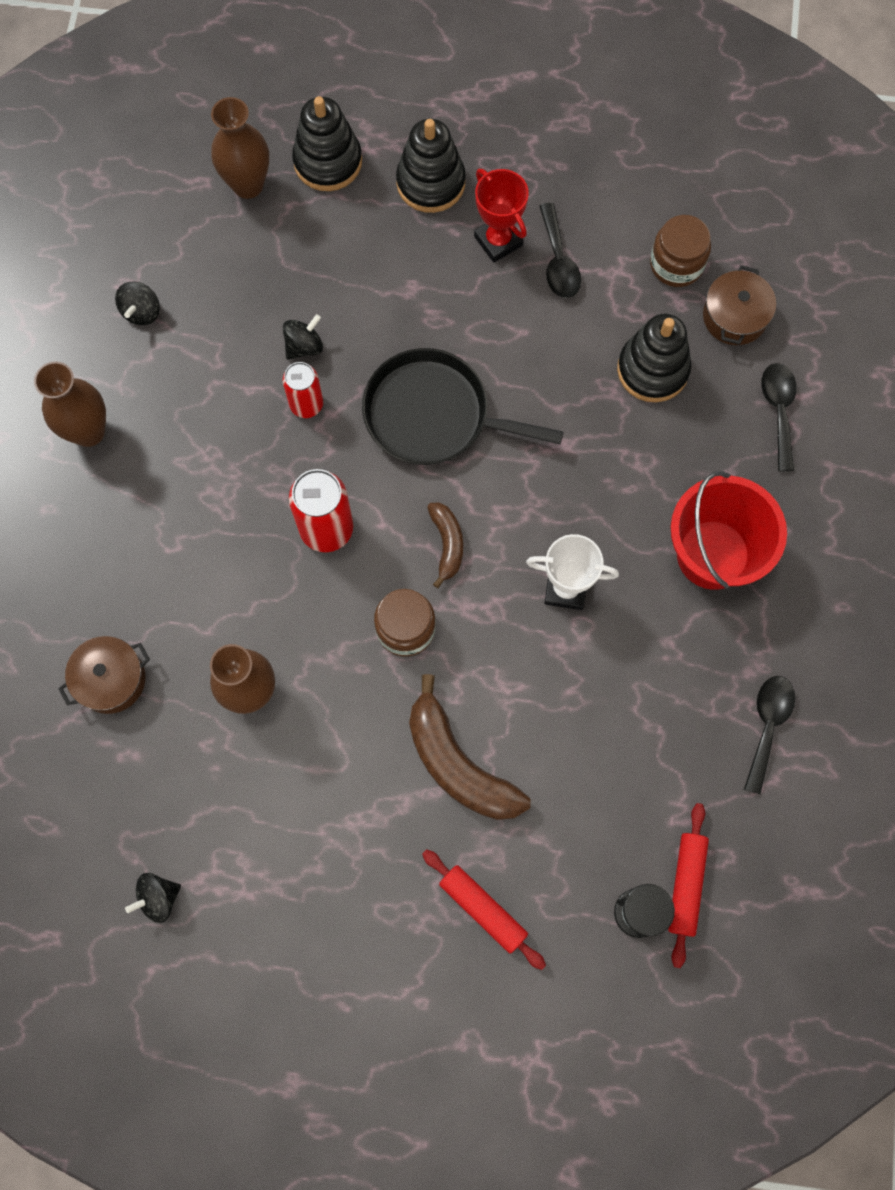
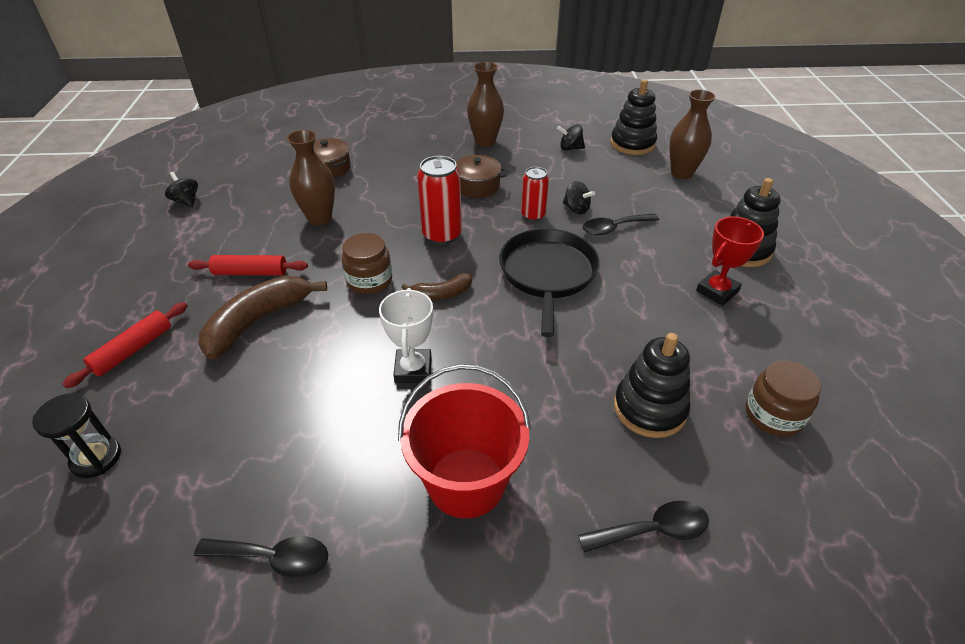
camera: 80 degrees right, 30 degrees down
black stacking toy [292,96,362,191] -> black stacking toy moved to [611,79,657,155]
black spoon [539,203,581,298] -> black spoon moved to [583,214,659,235]
red rolling pin [668,803,709,968] -> red rolling pin moved to [188,255,308,275]
brown pot [703,265,776,345] -> brown pot moved to [456,155,507,198]

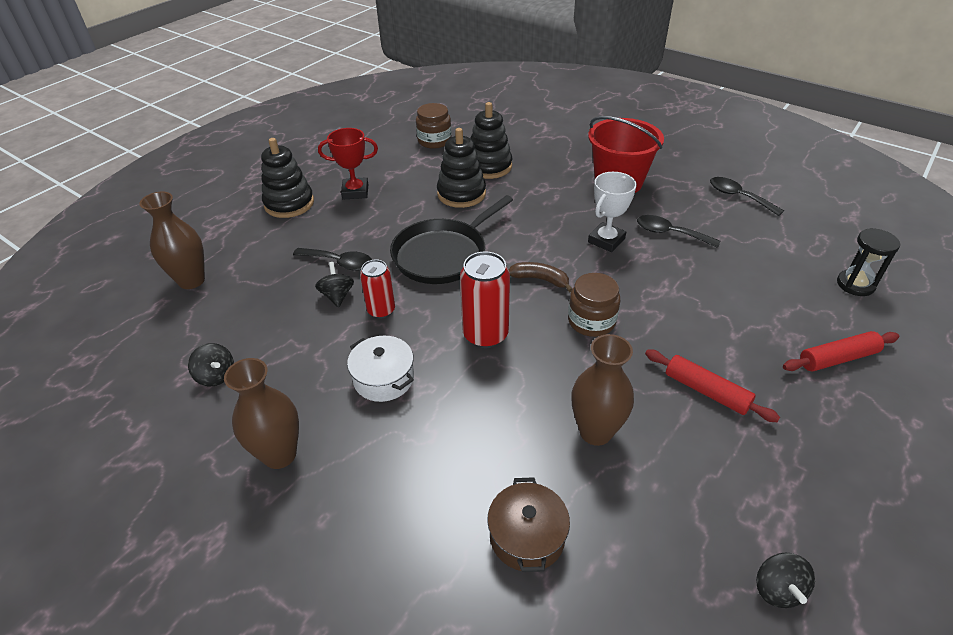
camera: 140 degrees left, 0 degrees up
brown banana [199,276,327,360] -> none
brown pot [456,155,507,198] -> white pot [347,336,414,402]
black spoon [578,501,709,553] -> black spoon moved to [637,215,720,248]
black stacking toy [611,79,657,155] -> black stacking toy moved to [437,128,486,208]

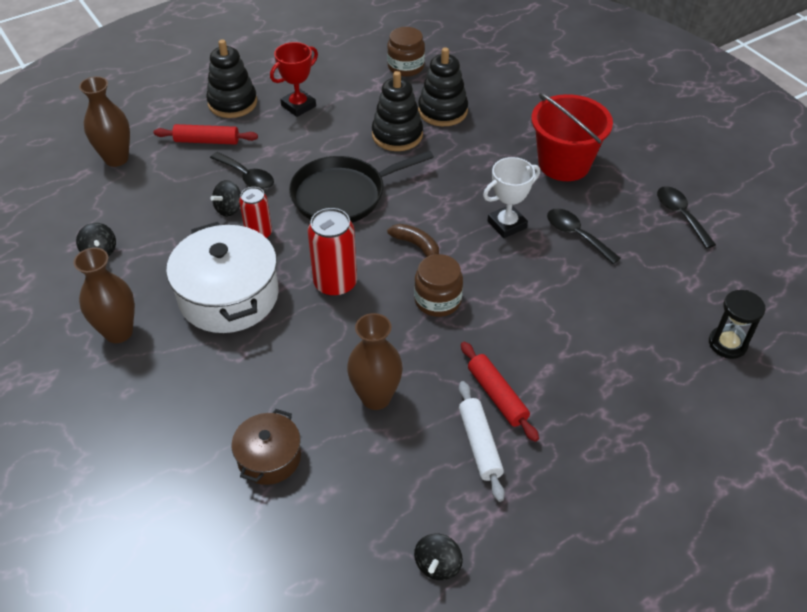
camera: 20 degrees right, 5 degrees up
black spinning top [315,262,354,308] -> black spinning top turned 150 degrees counterclockwise [210,180,241,217]
red trophy [318,128,378,200] -> red trophy turned 60 degrees counterclockwise [270,42,318,117]
white pot [347,336,414,402] -> white pot [166,222,279,333], size x1.81
red rolling pin [783,331,899,371] -> red rolling pin moved to [153,124,258,145]
none -> white rolling pin [459,381,505,502]

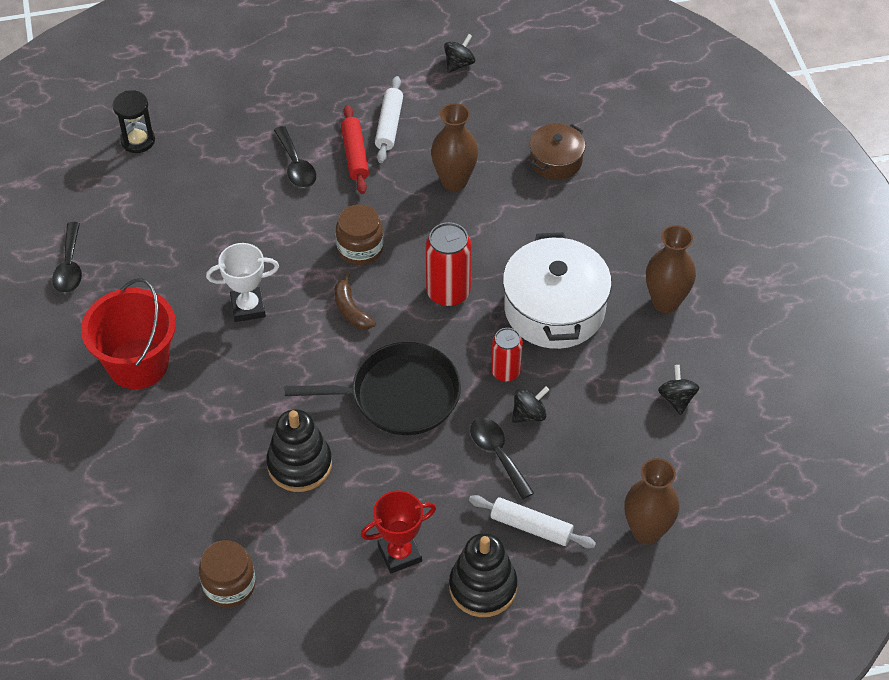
camera: 160 degrees left, 5 degrees up
red rolling pin [153,124,258,145] -> white rolling pin [469,495,596,548]
black stacking toy [418,47,468,126] -> none
black spoon [547,209,620,264] -> black spoon moved to [274,126,316,188]

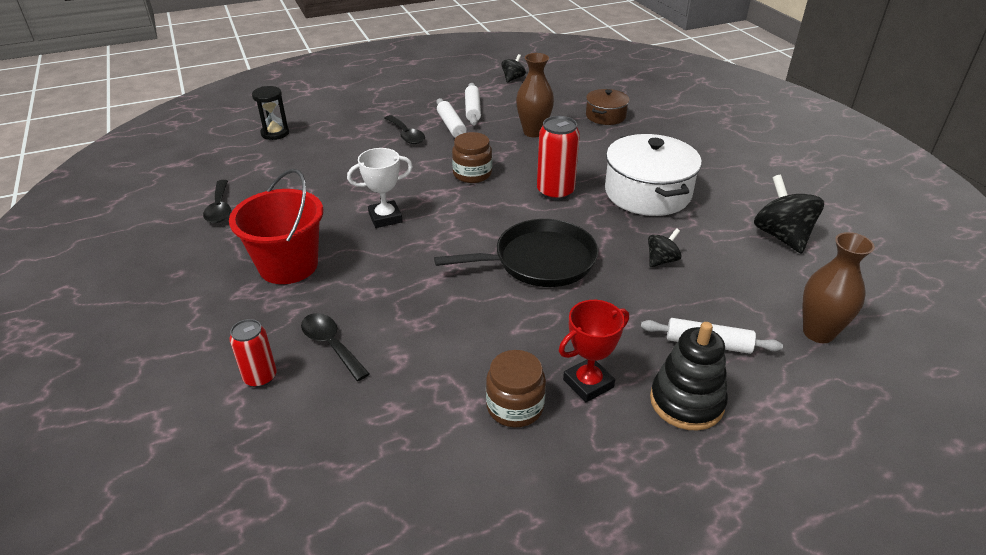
camera: 10 degrees left, 15 degrees down
brown jar [199,540,256,607] -> brown jar moved to [486,350,546,427]
black stacking toy [266,409,332,492] -> none
brown banana [335,272,376,329] -> none
red rolling pin [341,105,369,194] -> white rolling pin [436,98,467,138]
black spoon [470,417,534,499] -> black spoon moved to [301,313,370,381]
red can [491,328,523,382] -> red can moved to [230,319,277,387]
brown vase [646,225,696,313] -> none
black spinning top [658,365,700,415] -> black spinning top [754,175,824,254], size x1.82

